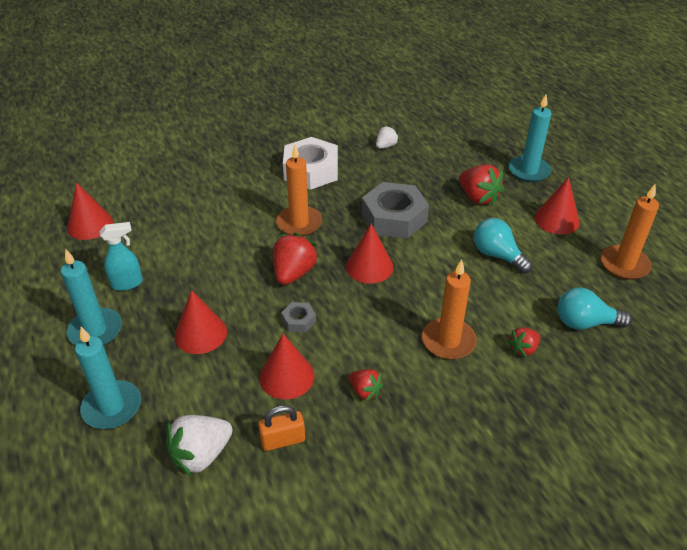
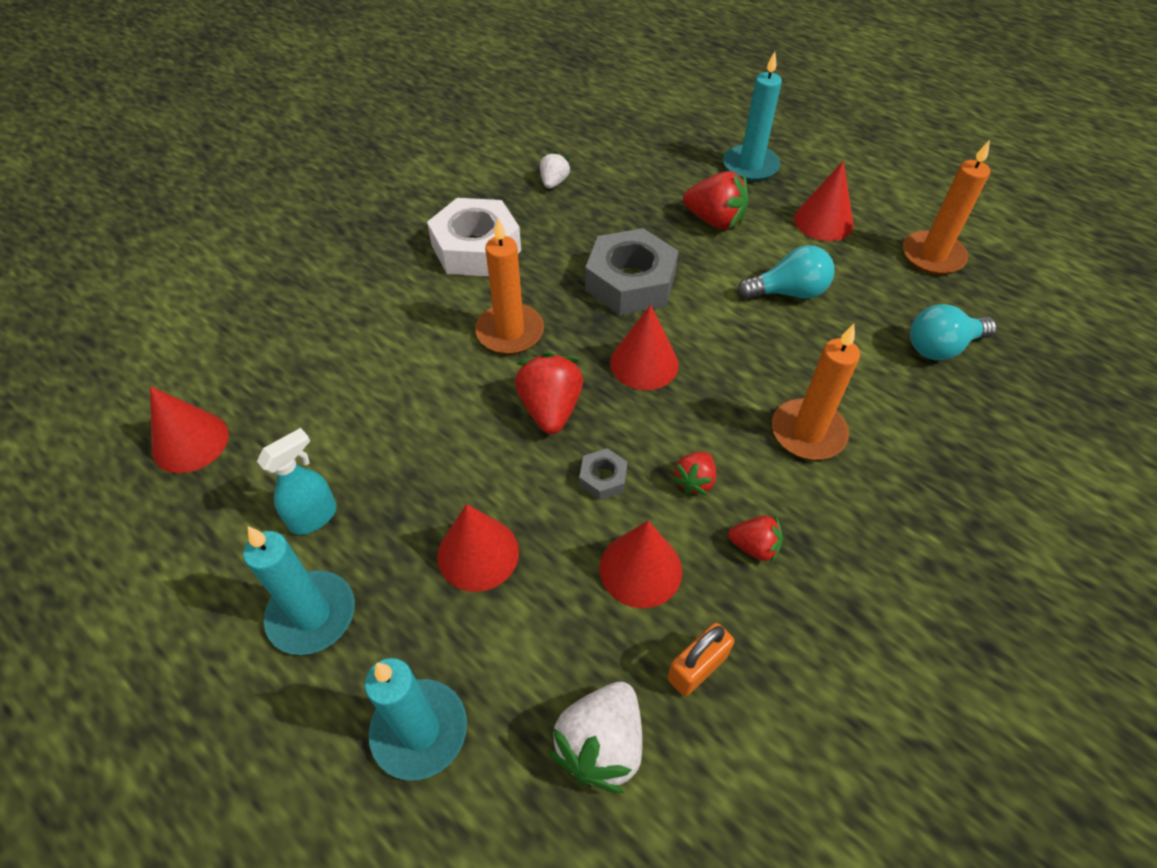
camera: 25 degrees left, 10 degrees up
turquoise light bulb [474,218,533,274] -> turquoise light bulb turned 150 degrees clockwise [737,245,835,299]
red strawberry [508,327,540,358] -> red strawberry moved to [672,452,716,495]

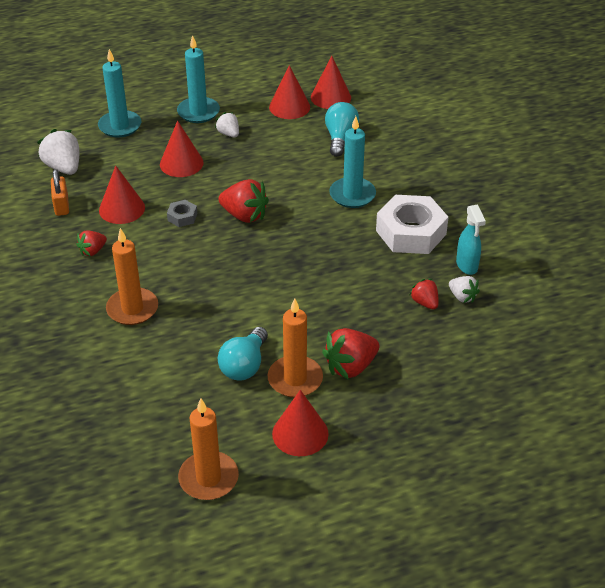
camera: 120 degrees right, 10 degrees down
turquoise spray bottle [257,428,337,535] -> turquoise spray bottle moved to [456,205,486,275]
orange candle [475,218,544,354] -> orange candle moved to [268,298,323,398]
grey nut [585,228,679,315] -> none
red cone [610,305,679,390] -> red cone moved to [269,65,310,119]
red strawberry [672,452,716,495] -> red strawberry moved to [410,279,439,310]
turquoise candle [723,52,782,181] -> turquoise candle moved to [329,116,376,208]
turquoise light bulb [910,304,997,360] -> turquoise light bulb moved to [325,102,359,157]
none -> white strawberry [215,112,239,137]

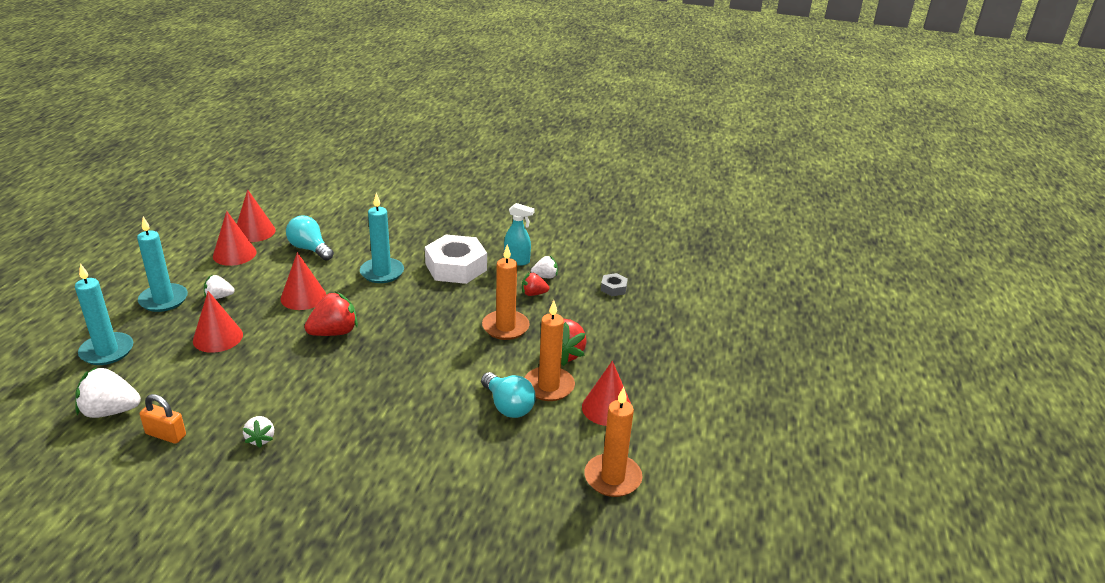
camera: 60 degrees left, 10 degrees down
red strawberry [76,231,107,256] -> white strawberry [243,416,274,448]
red cone [99,165,145,224] -> red cone moved to [280,252,326,310]
orange candle [106,228,158,325] -> orange candle moved to [482,244,530,340]
grey nut [167,200,197,227] -> grey nut moved to [601,273,628,296]

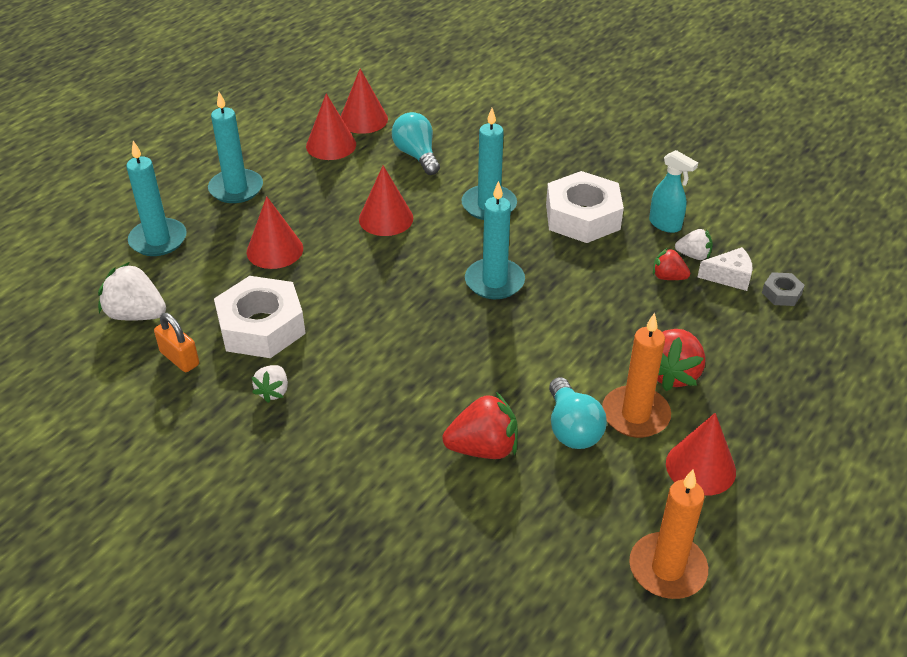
camera: 25 degrees right, 10 degrees up
white strawberry [204,275,234,299] -> none
red strawberry [305,291,358,336] -> red strawberry moved to [442,392,518,459]
orange candle [482,244,530,340] -> none
none -> white nut [214,276,306,358]
none -> turquoise candle [465,181,525,299]
none -> white cheese [697,247,753,291]

